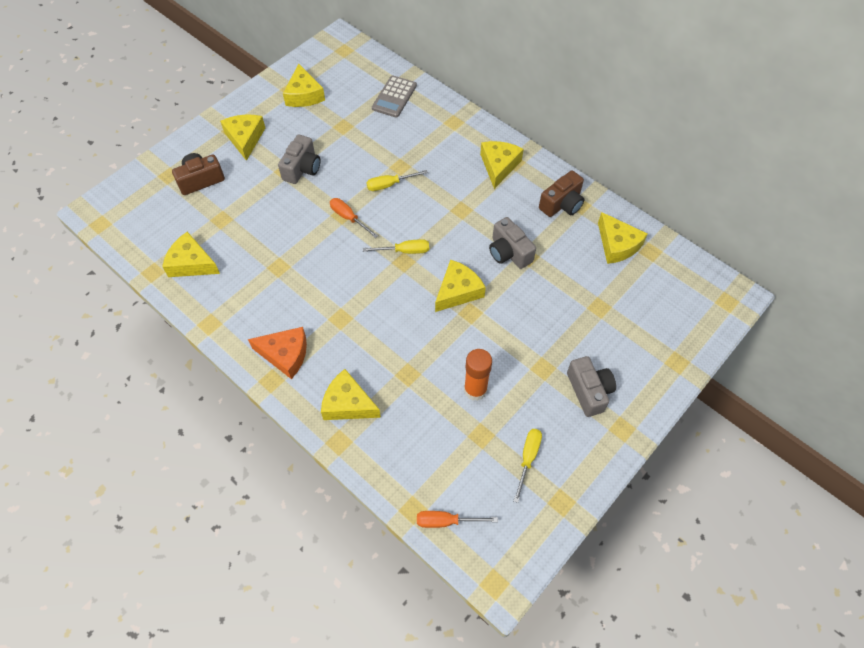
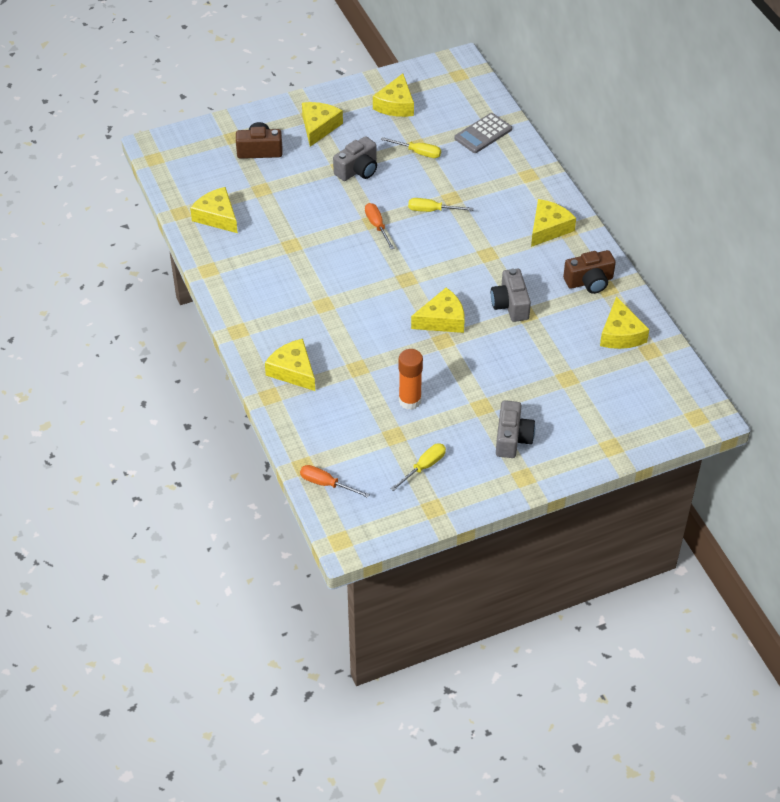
camera: 25 degrees right, 10 degrees down
orange cheese [248,327,307,379] -> none
yellow screwdriver [363,239,429,254] -> yellow screwdriver moved to [381,137,441,158]

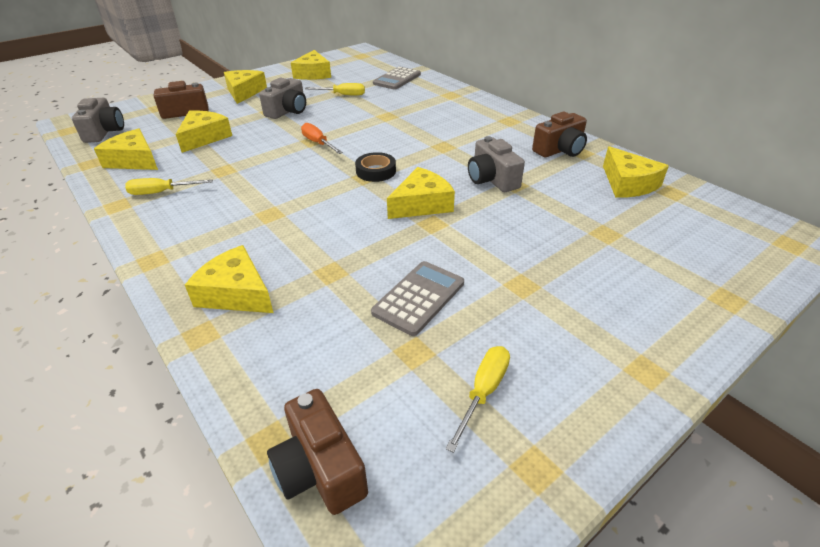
camera: 15 degrees left, 10 degrees down
orange screwdriver [300,465,370,498] -> brown camera [267,389,368,515]
orange glue stick [399,349,423,410] -> grey calculator [371,261,464,336]
yellow screwdriver [408,198,473,212] -> yellow screwdriver moved to [125,178,213,195]
grey camera [496,400,535,458] -> grey camera moved to [72,98,124,143]
yellow cheese [531,199,576,247] -> yellow cheese moved to [176,111,232,153]
none -> black tape [355,152,396,182]

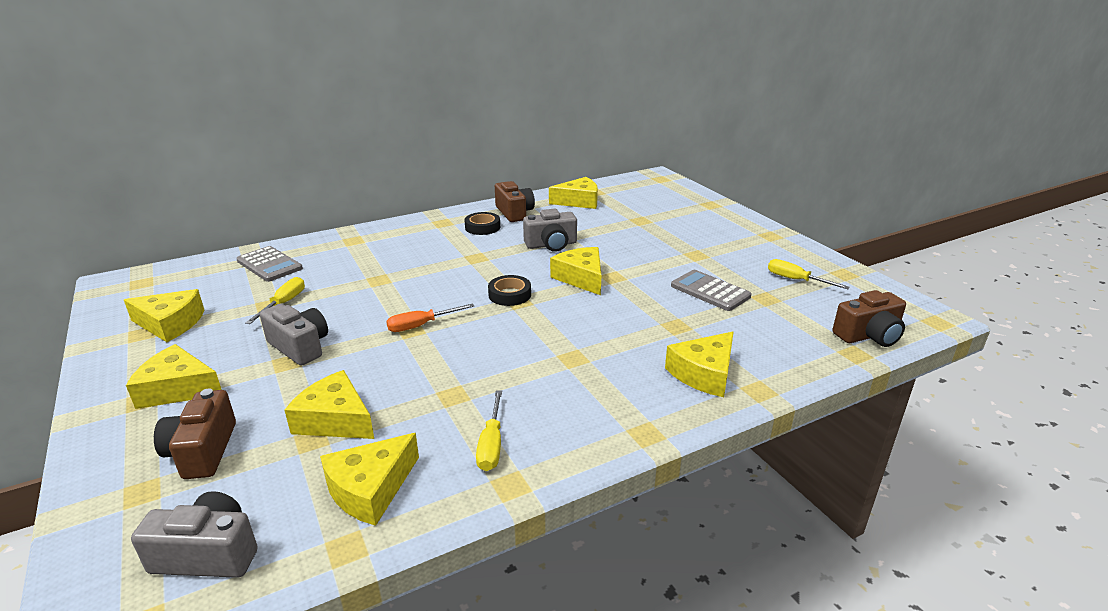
camera: 80 degrees left, 10 degrees down
none -> black tape [464,212,500,235]

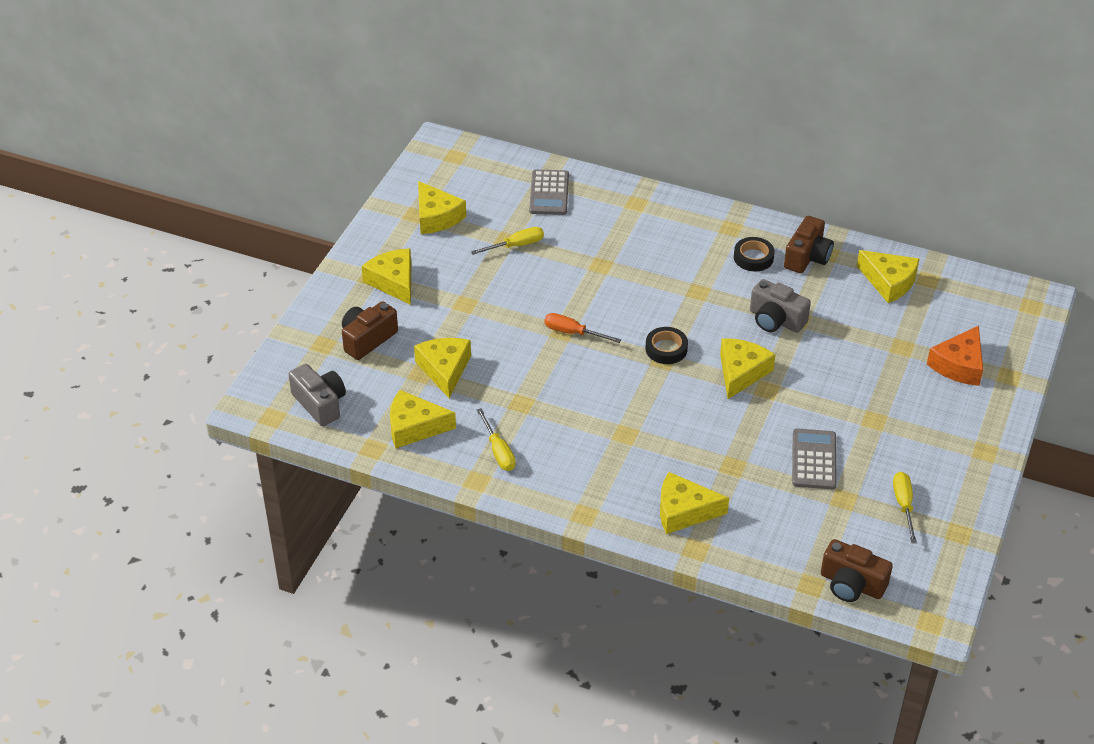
camera: 50 degrees right, 15 degrees up
grey camera [260,304,328,366] -> none
yellow screwdriver [476,390,502,471] -> yellow screwdriver turned 75 degrees counterclockwise [477,408,516,471]
none -> orange cheese [927,326,983,386]

